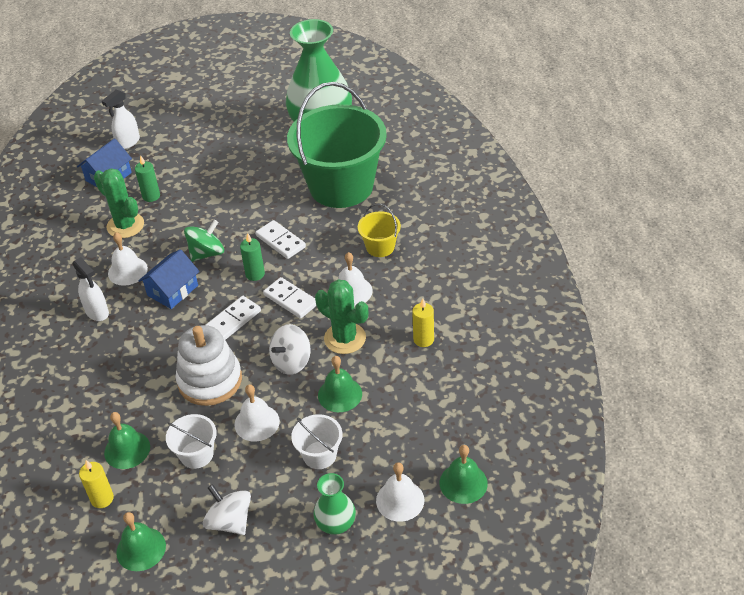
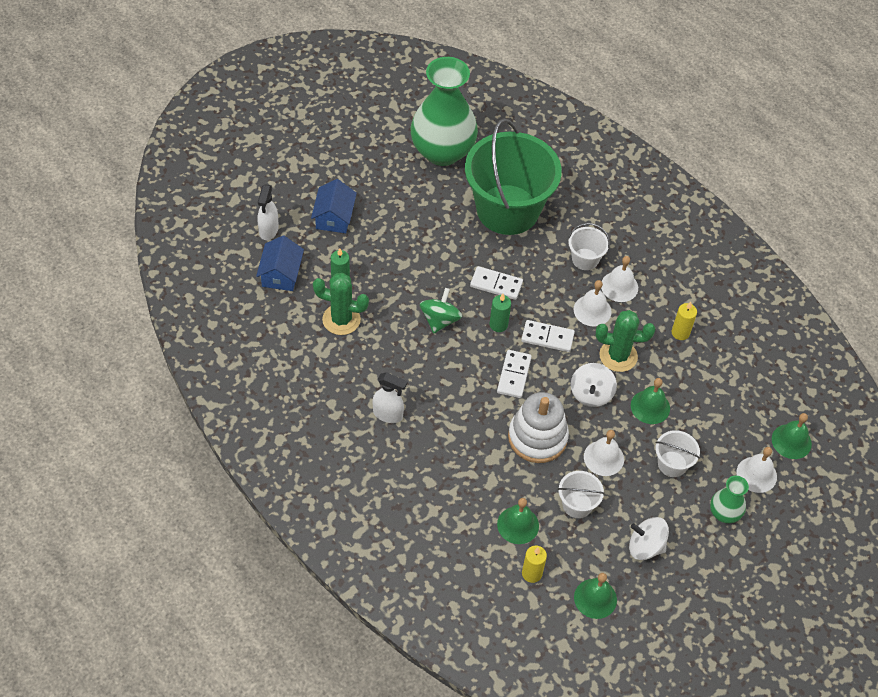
camera: 35 degrees left, 10 degrees up
white bell [108,232,148,286] -> white bell moved to [601,256,638,302]
blue house [138,249,200,309] -> blue house moved to [311,179,357,233]
yellow bucket [358,204,401,257] -> white bucket [568,223,610,270]

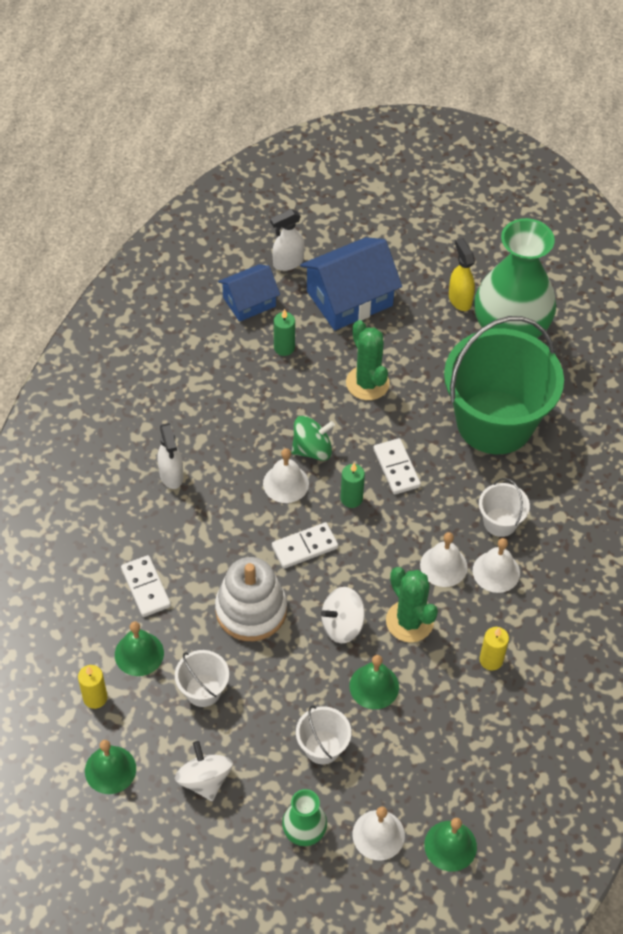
camera: 55 degrees right, 0 degrees up
blue house [311,179,357,233] -> blue house [300,237,402,331], size x1.62
green cactus [313,273,369,335] -> green cactus moved to [346,320,390,400]
white domino [521,320,575,352] -> white domino moved to [121,555,171,617]
white bell [584,430,624,476] -> white bell moved to [263,448,309,503]
none -> yellow spray bottle [449,238,475,311]

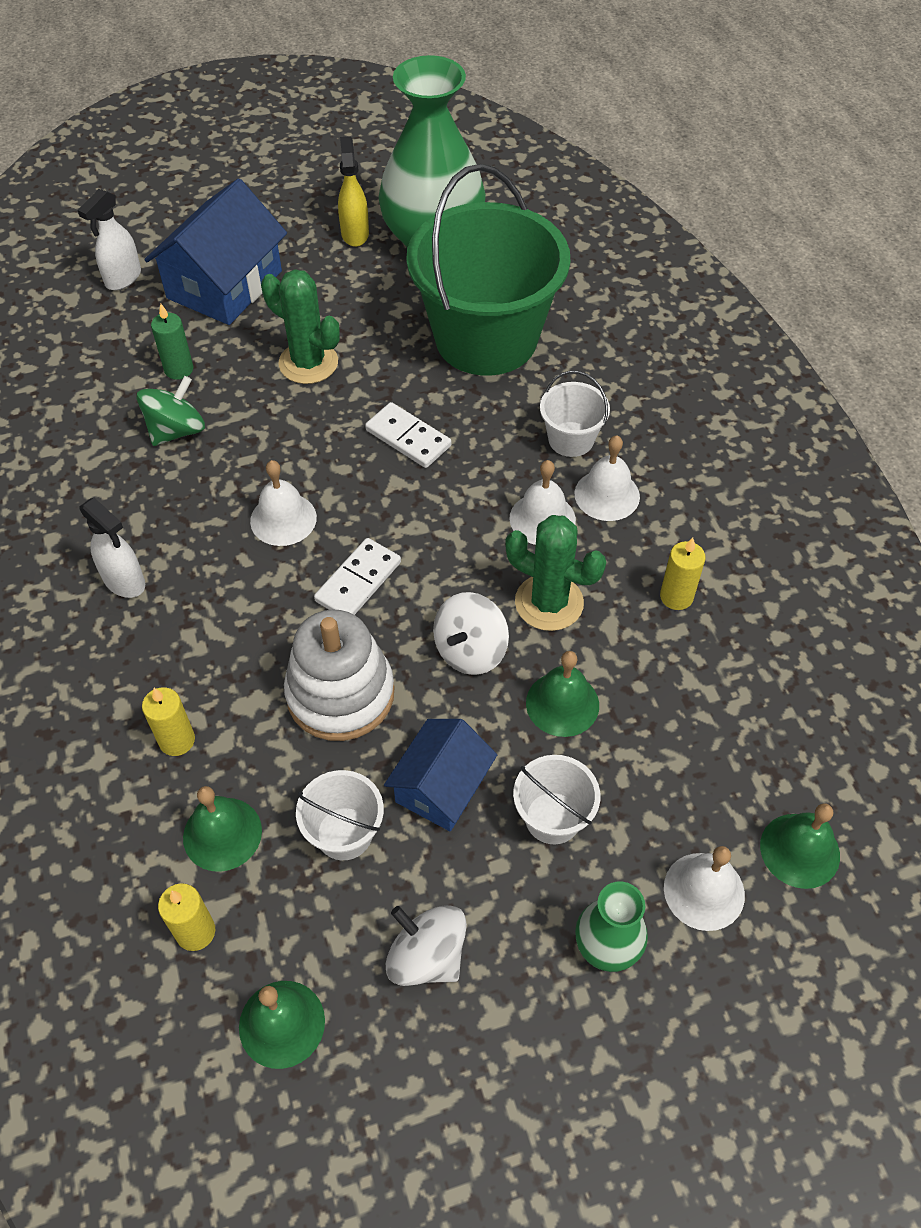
camera: 30 degrees left, 0 degrees up
white domino [121,555,171,617] -> yellow candle [142,687,195,756]
blue house [218,264,280,322] -> blue house moved to [384,719,497,831]
green spinning top [292,416,335,461] -> green spinning top moved to [137,376,205,446]
green candle [340,463,365,508] -> none
yellow spray bottle [449,238,475,311] -> yellow spray bottle turned 45 degrees clockwise [338,136,369,247]

